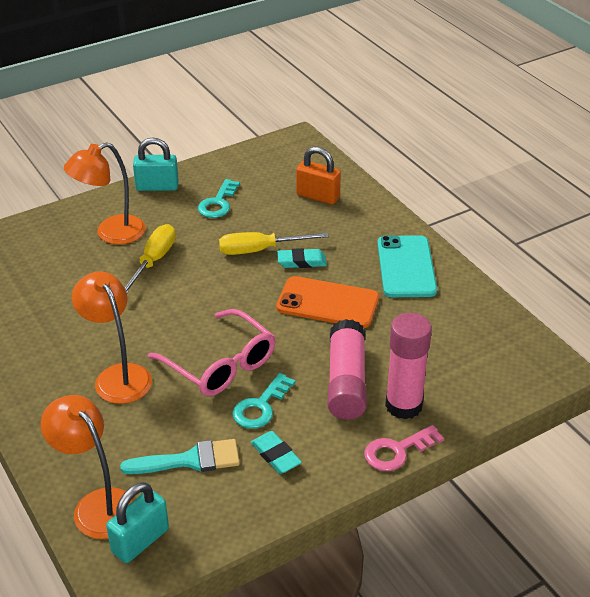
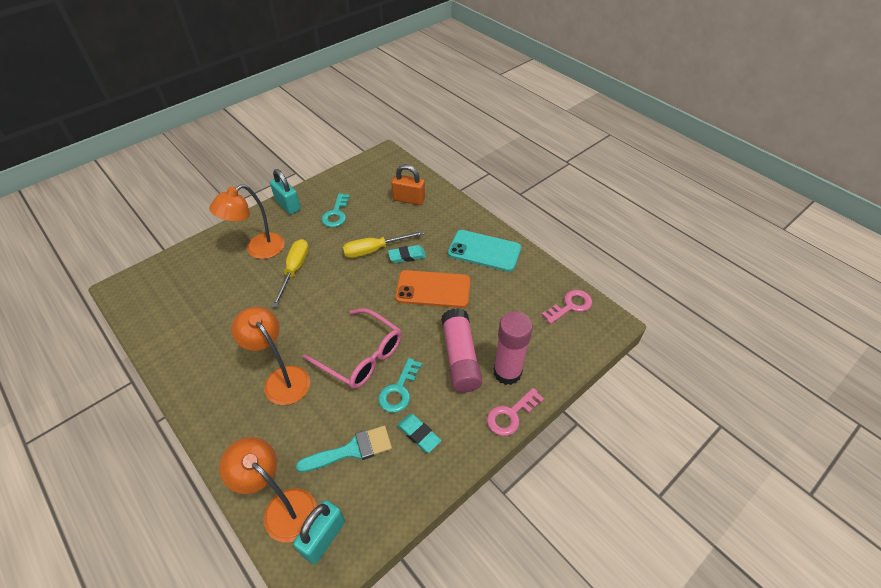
camera: 10 degrees left, 10 degrees up
turquoise padlock [133,138,179,191] -> turquoise padlock turned 60 degrees clockwise [270,169,301,215]
turquoise phone [377,235,437,297] -> turquoise phone turned 60 degrees counterclockwise [448,230,521,272]
none -> pink key [542,290,592,324]

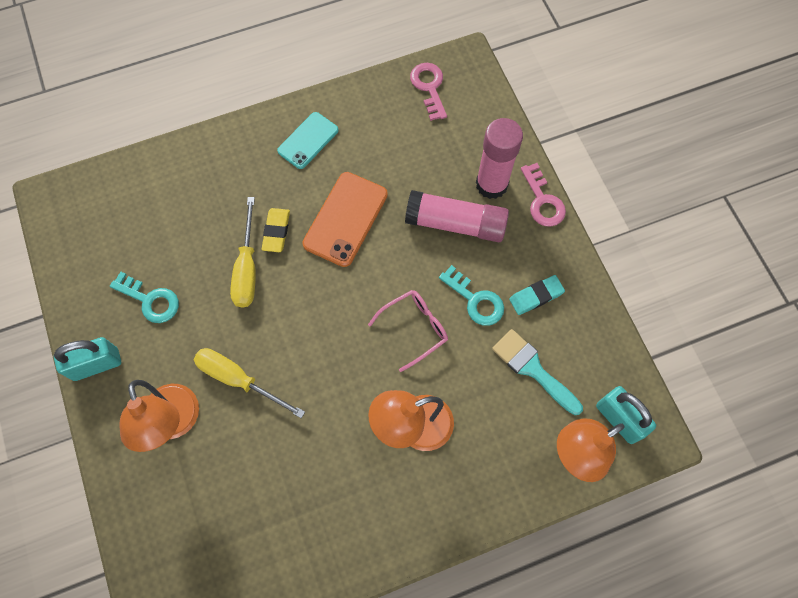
camera: 70 degrees left, 20 degrees up
turquoise brush [296,426,392,472] -> turquoise brush turned 45 degrees counterclockwise [492,329,583,415]
pink glasses [303,308,402,389] -> pink glasses [368,290,448,372], size x0.65
turquoise eraser [388,245,426,263] -> yellow eraser [262,208,290,252]
orange padlock [391,165,425,205] -> none
turquoise phone [448,230,521,272] -> turquoise phone [277,112,339,169], size x0.66

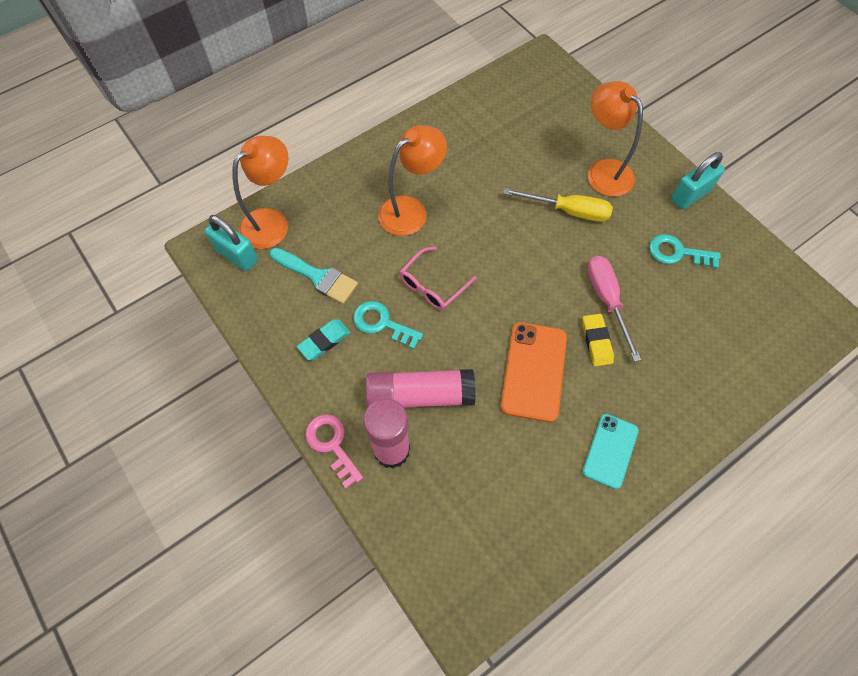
camera: 165 degrees right, 5 degrees down
yellow screwdriver [230,197,256,307] -> pink screwdriver [587,256,641,362]
pink key [410,63,447,121] -> none

